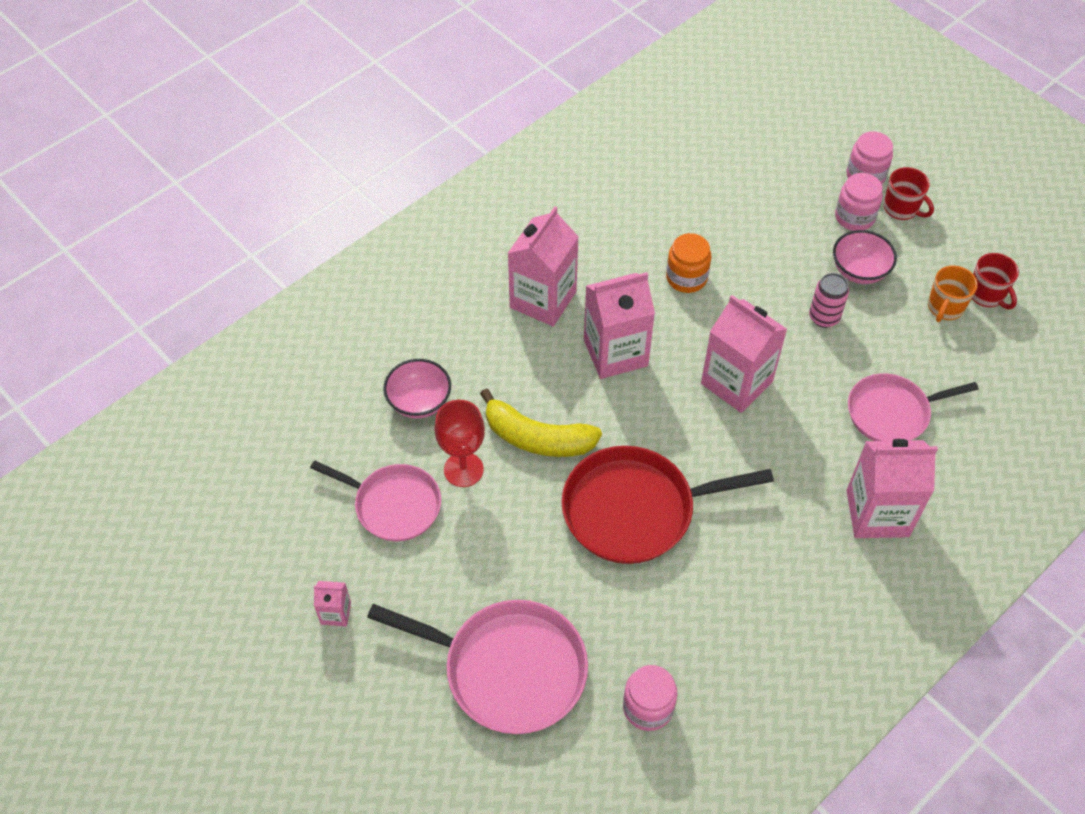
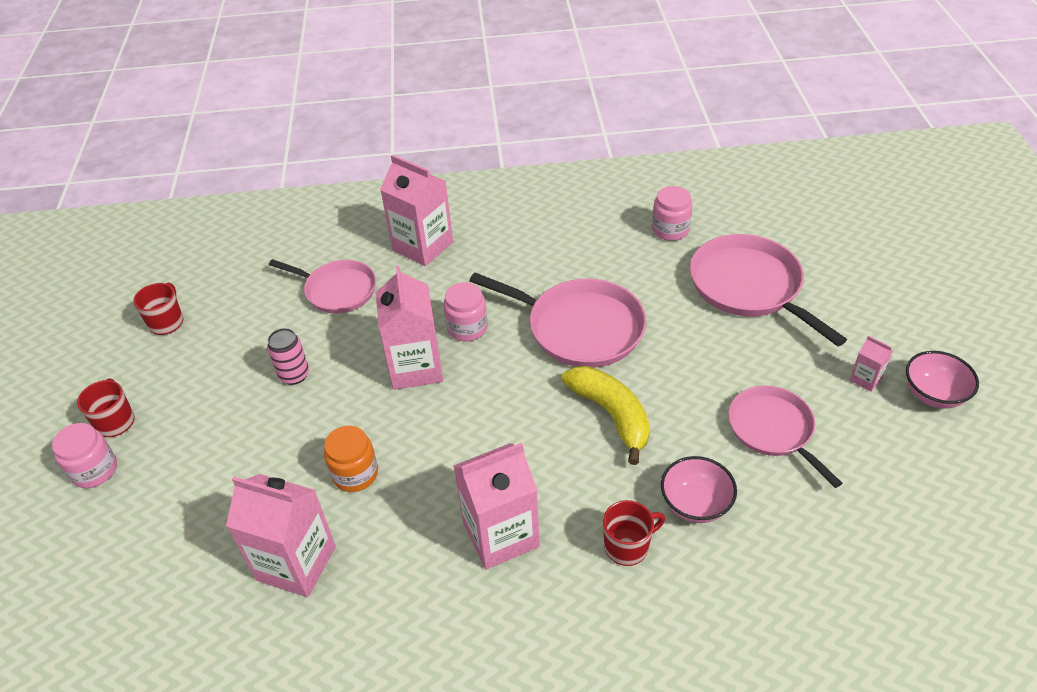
camera: 140 degrees left, 10 degrees down
red goblet [434,400,485,487] -> none
red pan [561,446,774,564] -> pink pan [470,273,647,368]
pink carton [584,272,655,379] -> pink carton moved to [226,474,336,597]
pink bowl [833,230,897,284] -> pink bowl moved to [906,351,979,409]
pink jar [835,173,883,231] -> pink jar moved to [443,282,488,341]
orange mug [928,265,978,322] -> none
none -> red mug [603,500,665,566]

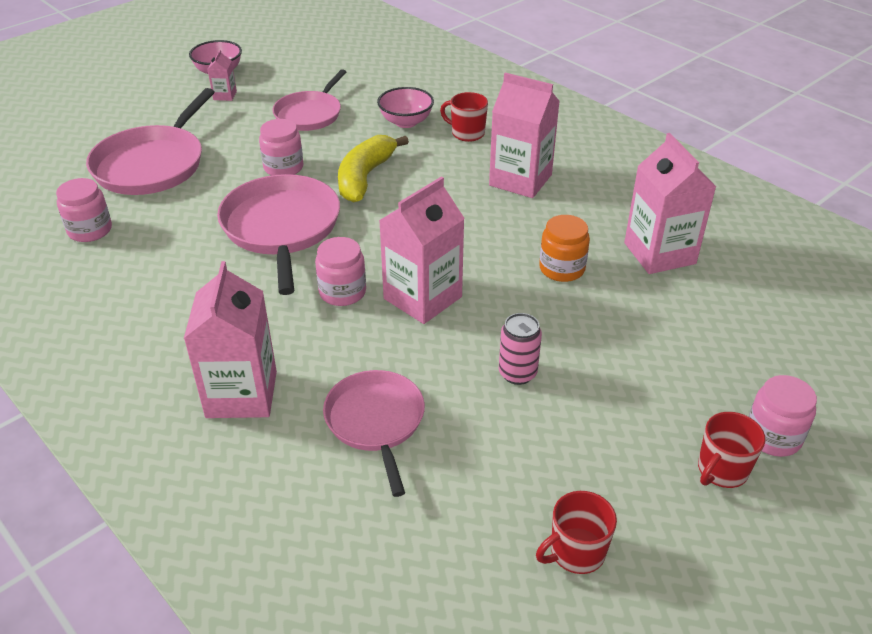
camera: 130 degrees left, 5 degrees down
none -> pink jar [259,119,303,176]

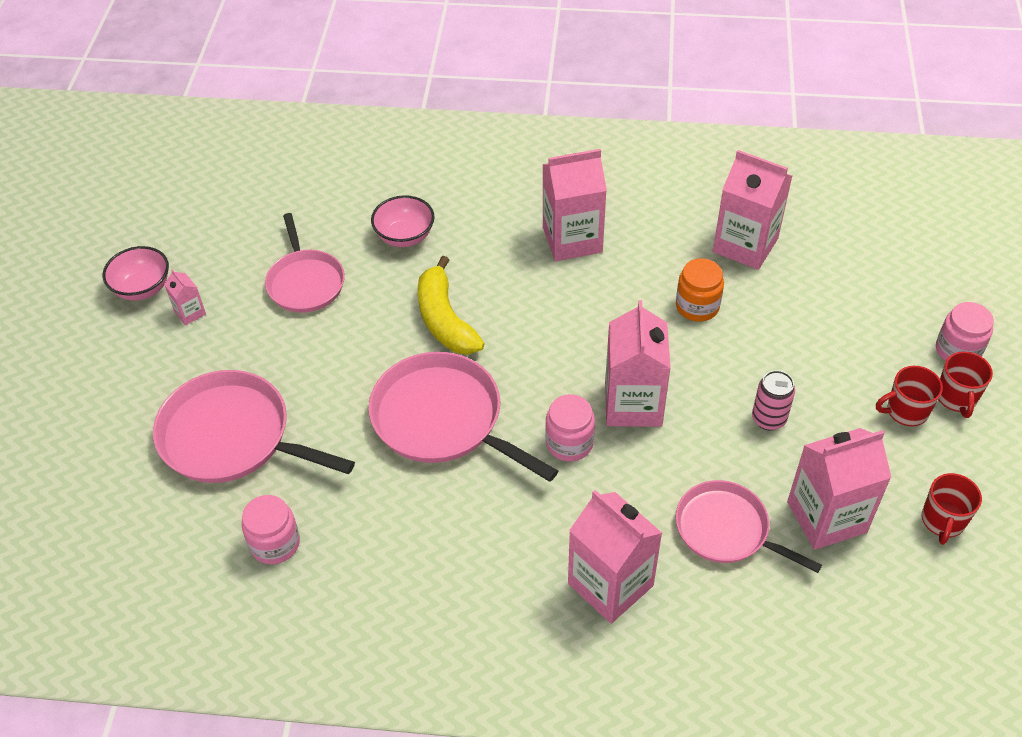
camera: 40 degrees left, 10 degrees up
pink pan [86,88,214,195] -> pink pan turned 135 degrees clockwise [153,370,355,483]
pink jar [259,119,303,176] -> none
red mug [440,92,488,142] -> red mug moved to [876,366,943,426]
none -> pink carton [787,428,892,550]

